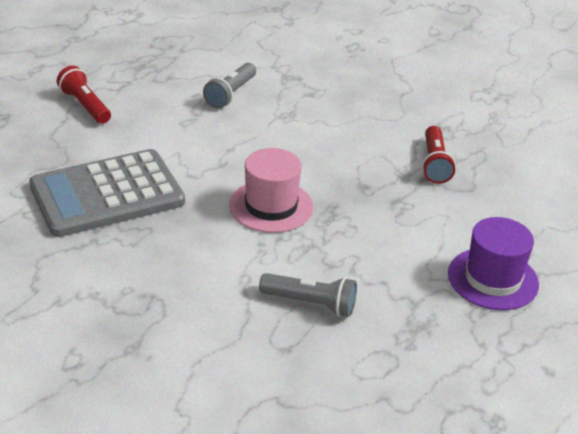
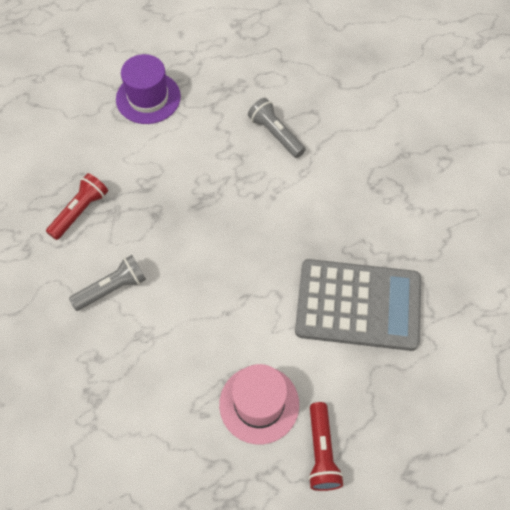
camera: 145 degrees left, 25 degrees up
grey flashlight [203,63,256,108] -> grey flashlight moved to [69,255,146,311]
pink hat [229,148,313,233] -> pink hat moved to [219,364,299,444]

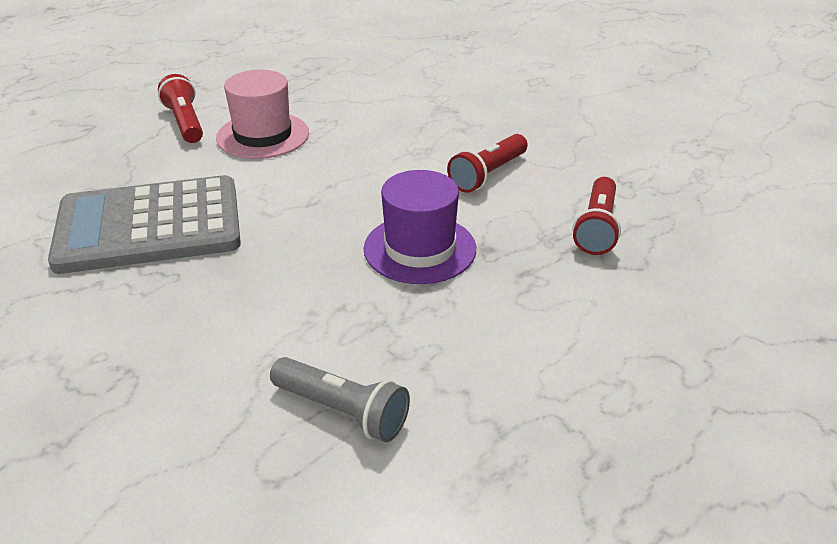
camera: 160 degrees right, 25 degrees down
grey flashlight [69,255,146,311] -> red flashlight [447,134,528,193]
purple hat [116,54,181,124] -> purple hat moved to [364,170,476,284]

